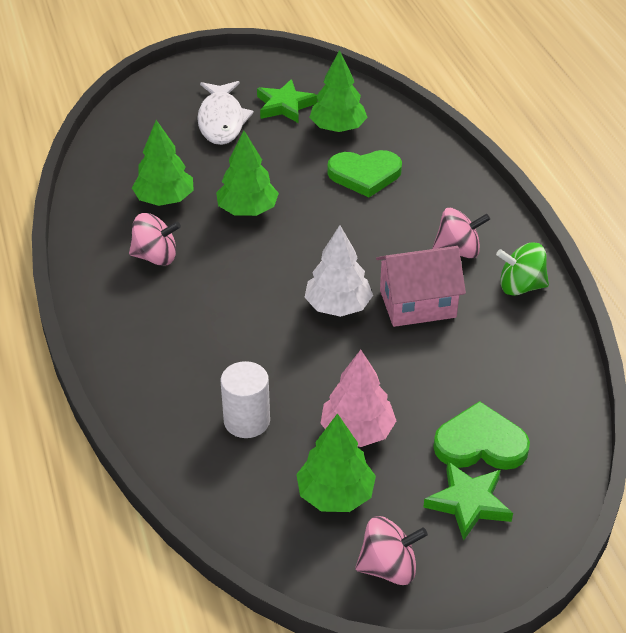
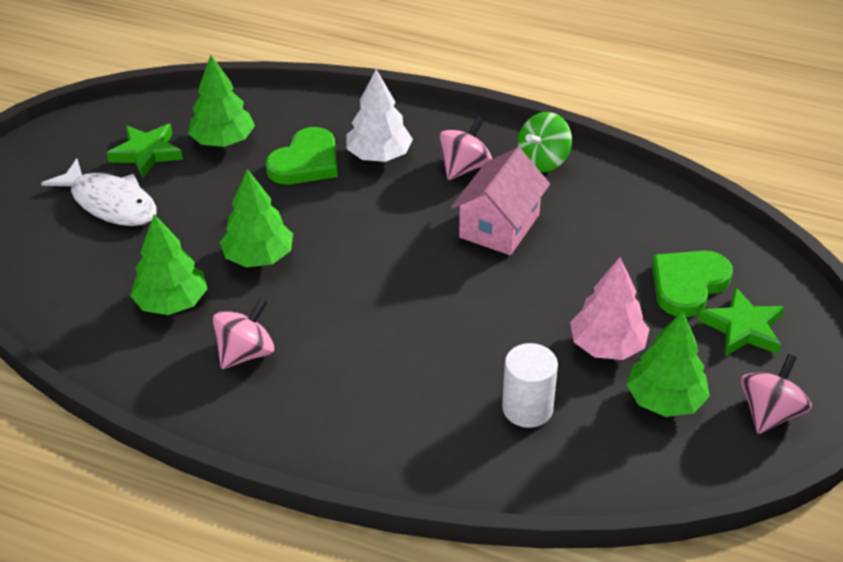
camera: 50 degrees left, 0 degrees up
white tree [305,225,373,317] -> white tree moved to [346,69,413,162]

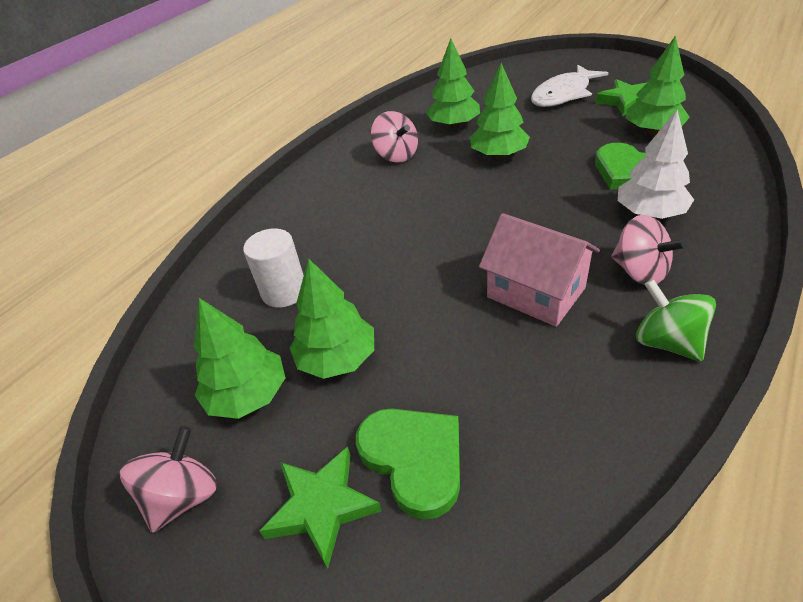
camera: 105 degrees right, 0 degrees up
pink tree [570,257,650,360] -> green tree [290,258,374,379]
pink spinning top [741,354,812,434] -> pink spinning top turned 105 degrees counterclockwise [120,426,217,533]

